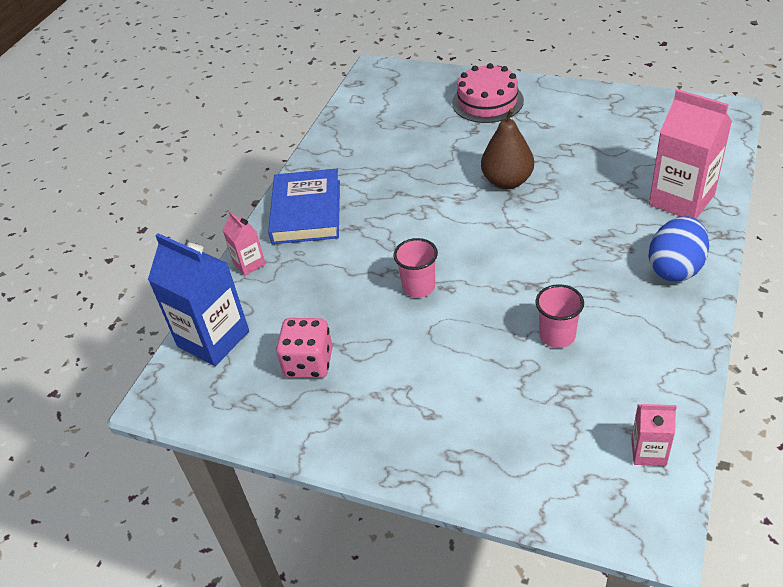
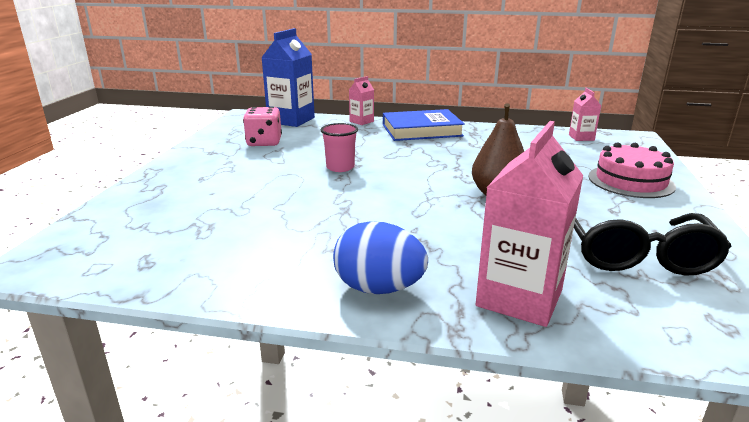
camera: 75 degrees right, 20 degrees down
pink cup [536,284,584,348] -> none
pink carton [631,404,677,466] -> pink carton moved to [569,88,601,141]
none -> black glasses [574,213,732,276]

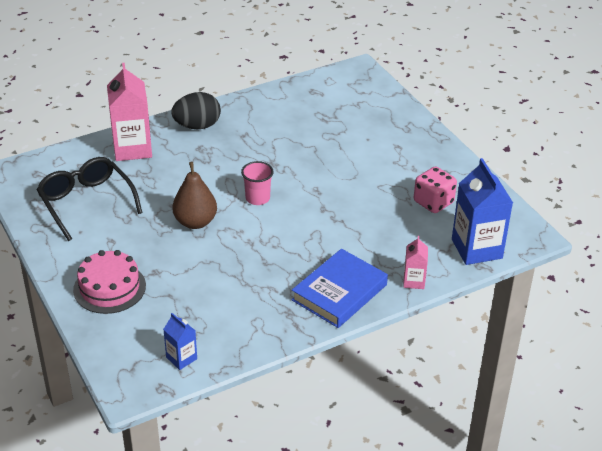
camera: 140 degrees right, 15 degrees up
pink cup [321,123,358,172] -> pink cup moved to [241,161,274,205]
blue egg [333,221,428,294] -> black egg [171,92,221,129]
pink carton [569,88,601,141] -> blue carton [163,313,197,370]

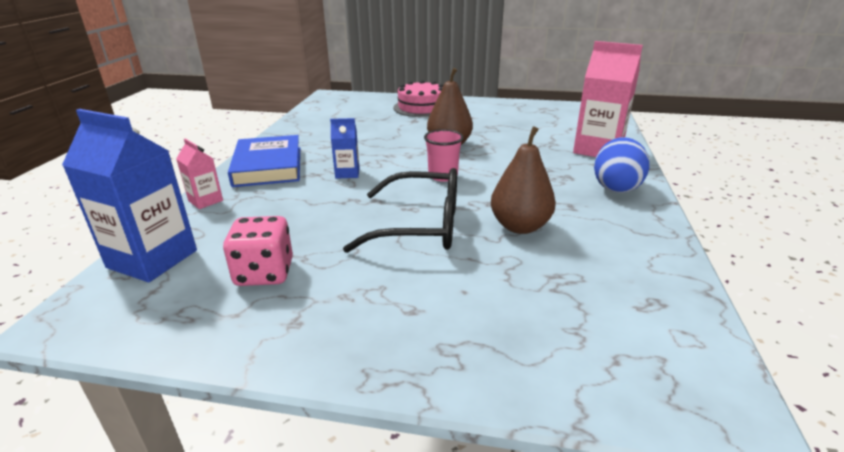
camera: 130 degrees right, 10 degrees down
black glasses [37,157,142,241] -> black glasses moved to [343,168,457,253]
blue carton [163,313,197,370] -> blue carton moved to [330,118,360,179]
black egg [171,92,221,129] -> blue egg [594,137,649,193]
none -> brown pear [491,126,556,234]

